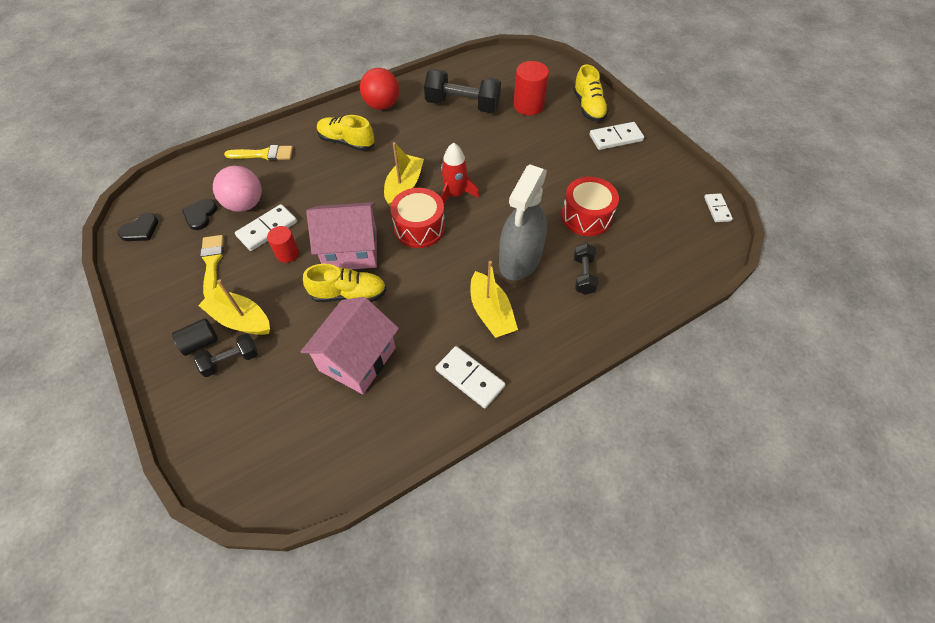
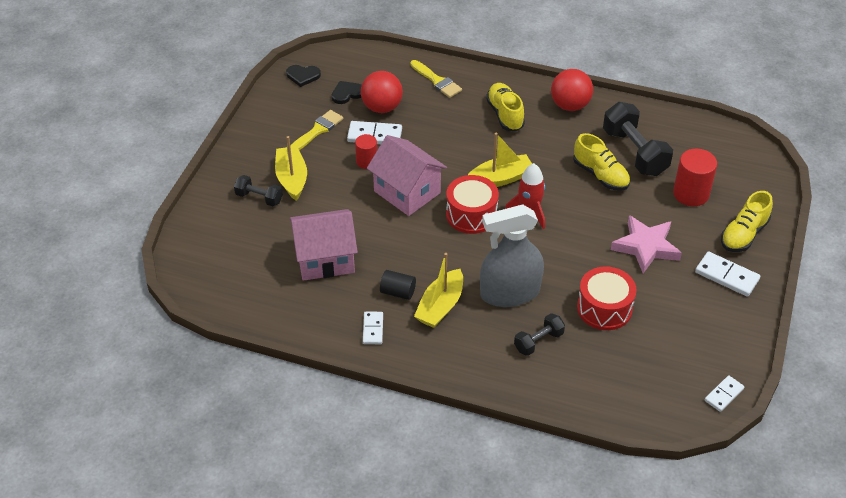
camera: 50 degrees right, 10 degrees down
black cylinder [172,318,218,356] -> black cylinder moved to [380,270,416,300]
pink ball [213,166,262,212] -> red ball [361,71,403,113]
yellow shoe [303,264,386,302] -> yellow shoe moved to [573,133,630,191]
white domino [435,346,506,408] -> white domino [363,312,383,344], size x0.64
none -> pink star [611,215,682,273]

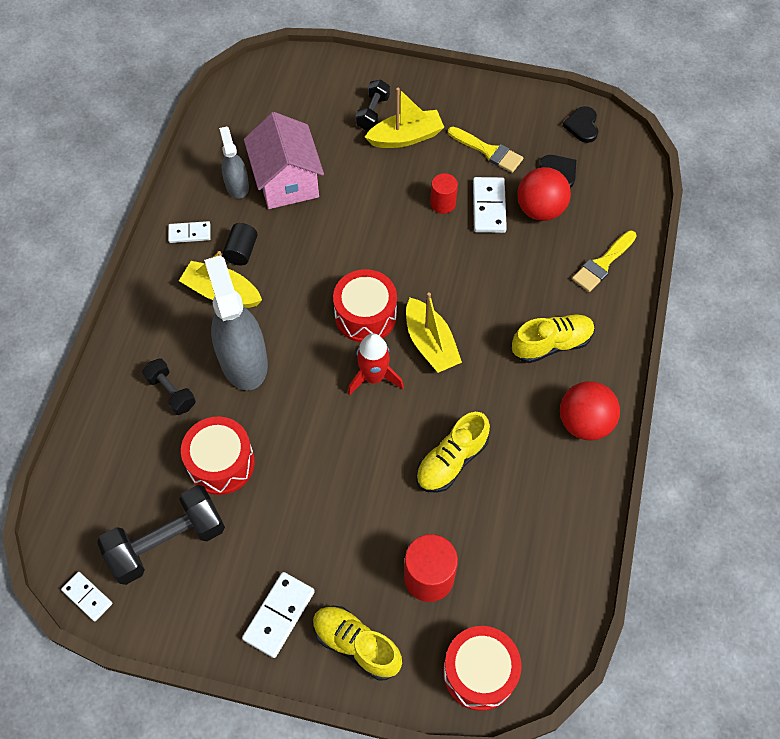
camera: 85 degrees right, 15 degrees up
pink house [367,135,447,216] -> none
black dumbbell [603,102,673,176] -> black dumbbell moved to [97,485,225,585]
pink star [611,215,682,273] -> none
none -> grey spray bottle [219,127,249,199]
none -> red drum [443,626,522,711]

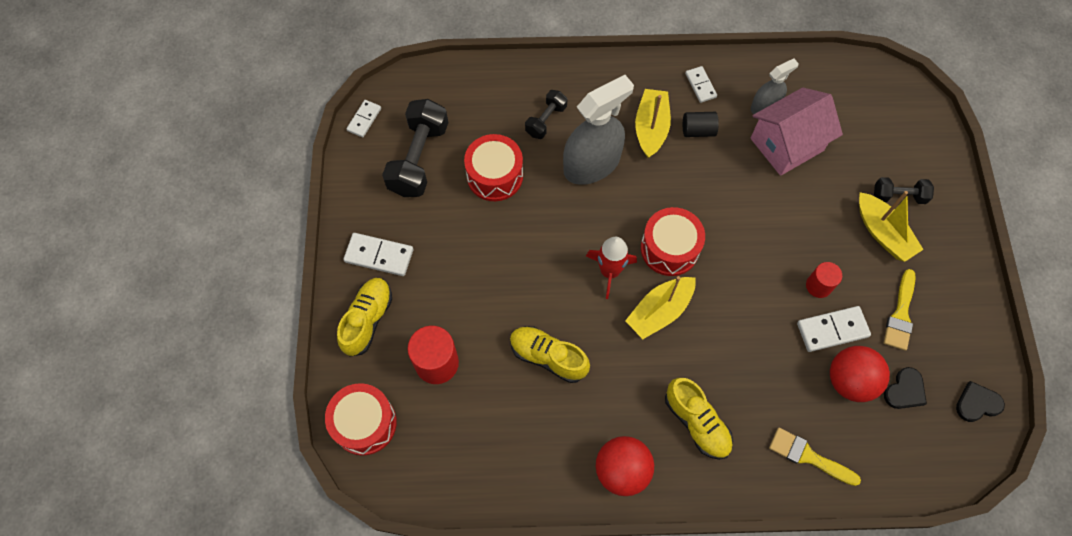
camera: 75 degrees right, 5 degrees up
black dumbbell [97,485,225,585] -> black dumbbell turned 60 degrees clockwise [382,99,448,197]

